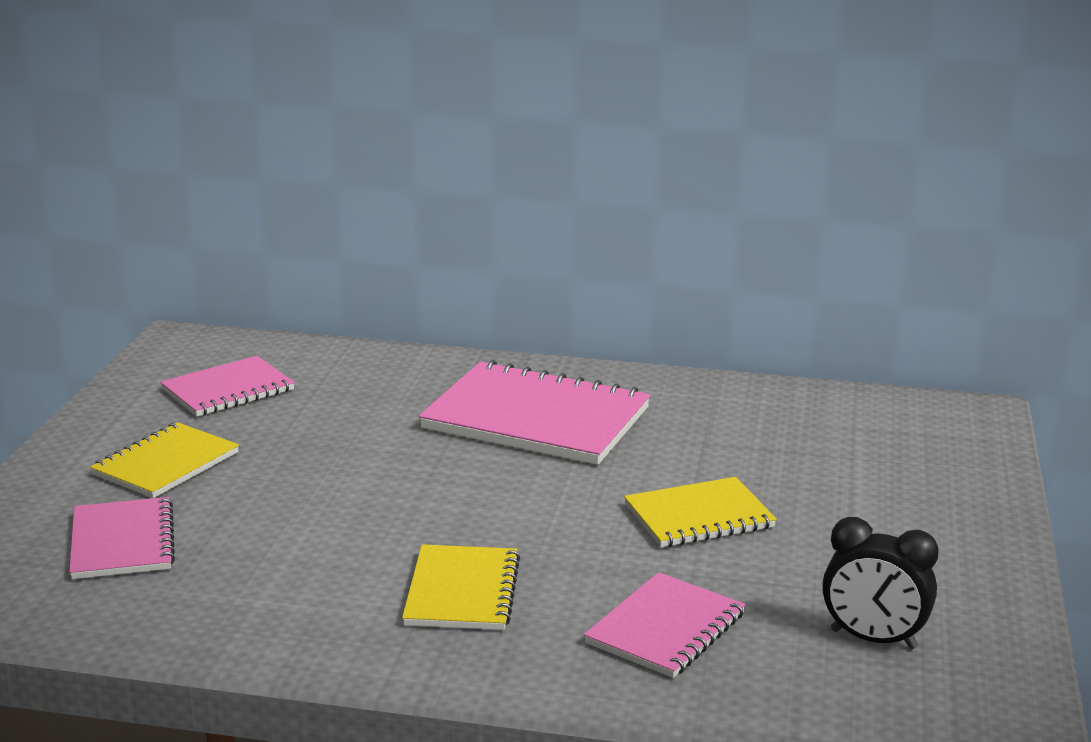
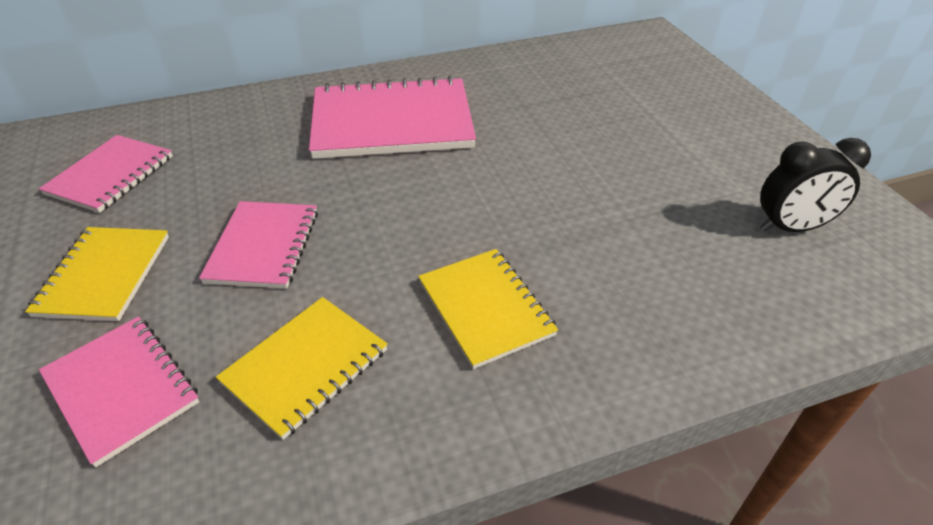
camera: 30 degrees left, 20 degrees up
pink notebook [584,572,745,678] -> pink notebook moved to [199,201,318,289]
yellow notebook [624,477,777,547] -> yellow notebook moved to [216,297,388,440]

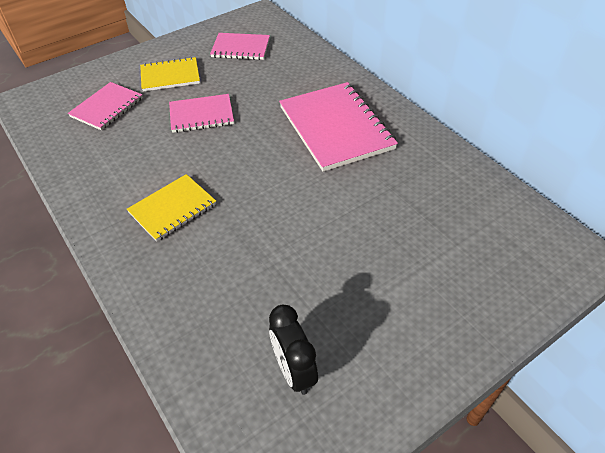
camera: 75 degrees right, 5 degrees up
yellow notebook [216,297,388,440] -> none

